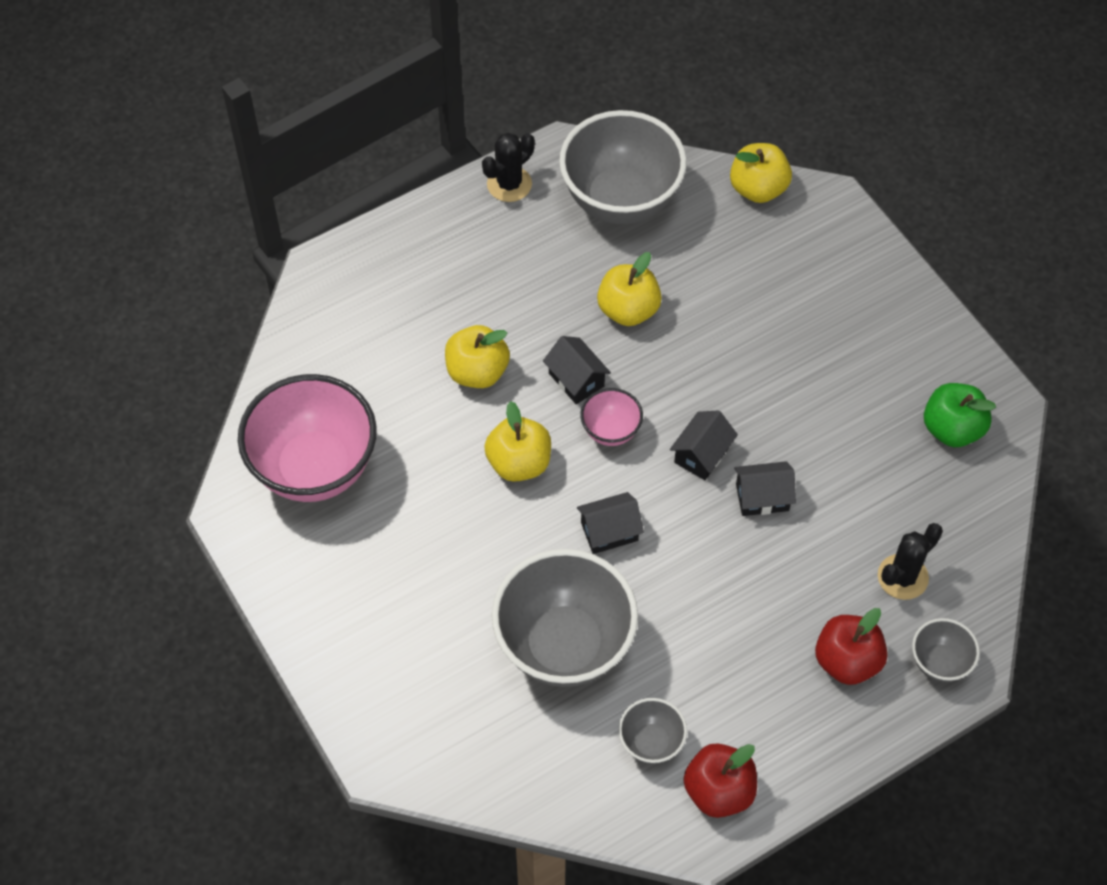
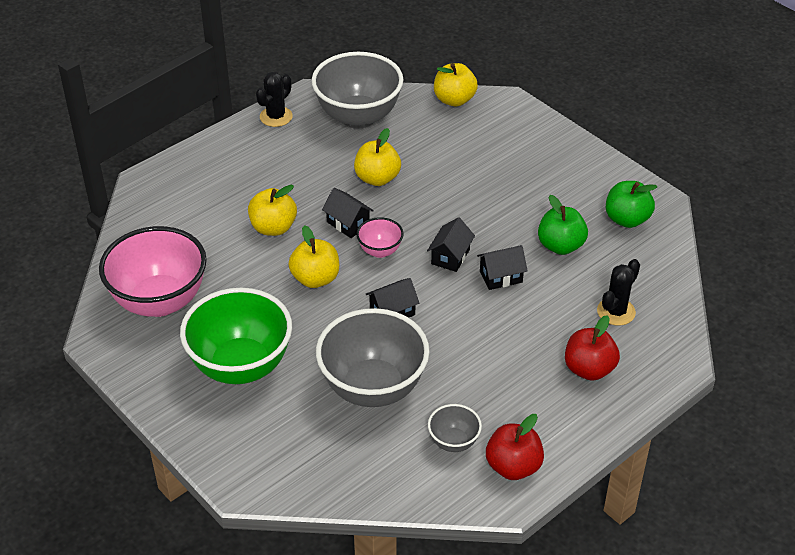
camera: 10 degrees left, 15 degrees down
grey bowl [912,618,980,682] -> none
none -> green bowl [180,288,292,384]
none -> green apple [538,195,588,255]

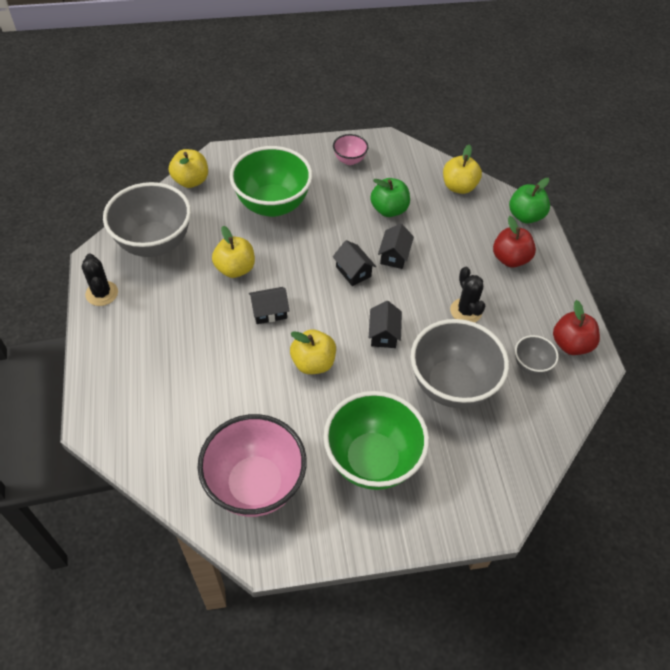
camera: 60 degrees left, 10 degrees up
yellow apple [248,185,297,236] -> yellow apple moved to [443,144,482,194]
pink bowl [356,217,403,258] -> pink bowl moved to [333,134,368,165]
black cactus [597,259,640,326] -> black cactus moved to [450,267,485,322]
green apple [606,181,657,228] -> green apple moved to [509,178,550,224]
none -> green bowl [229,146,313,217]

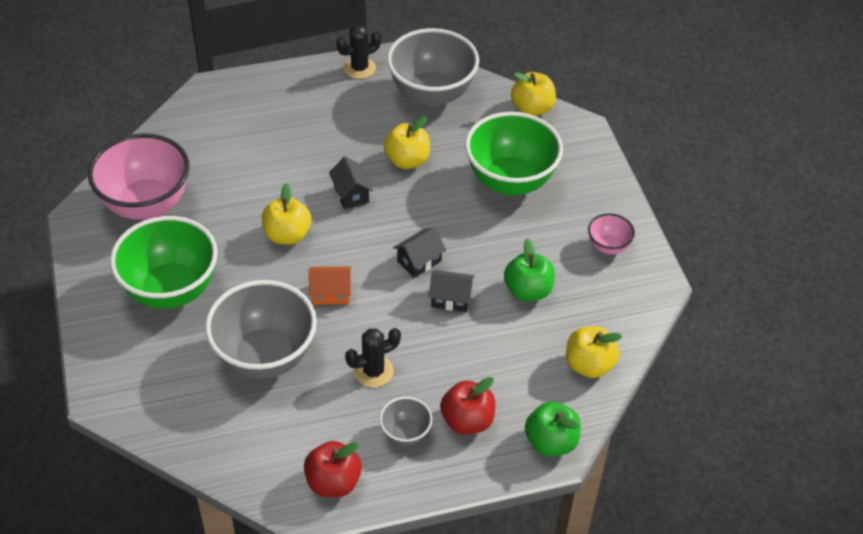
camera: 85 degrees right, 5 degrees down
black house [369,301,402,348] -> orange house [309,267,351,305]
grey bowl [515,335,559,375] -> grey bowl moved to [379,397,432,445]

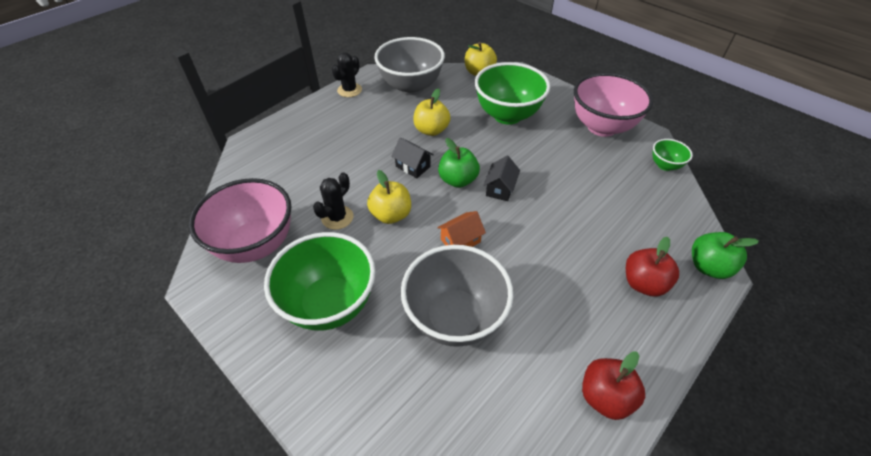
camera: 30 degrees left, 0 degrees up
black cactus [345,328,401,387] -> black cactus moved to [313,172,353,230]
grey bowl [379,397,432,445] -> none
black house [429,270,475,312] -> none
green apple [504,238,555,301] -> green apple moved to [438,138,480,188]
yellow apple [566,326,623,378] -> none
pink bowl [588,213,635,254] -> pink bowl [574,73,653,137], size x2.15
none -> green bowl [652,139,693,171]

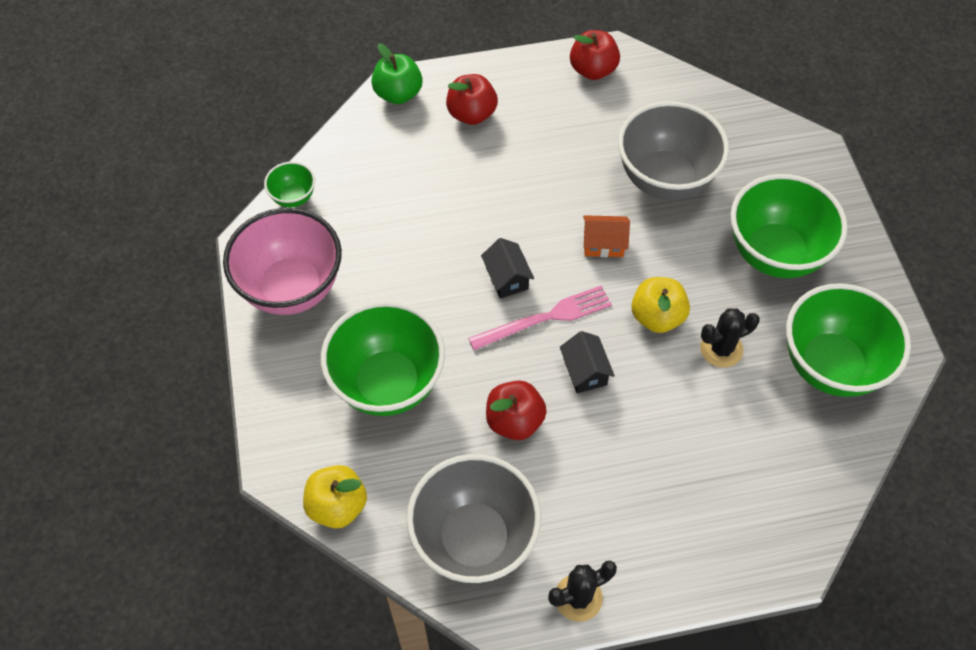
camera: 145 degrees left, 10 degrees up
pink bowl [189,178,291,263] -> green bowl [786,283,911,397]
yellow apple [413,88,450,136] -> red apple [486,381,547,440]
green apple [438,138,480,188] -> pink fork [468,285,612,351]
black house [483,156,520,201] -> black house turned 75 degrees counterclockwise [481,238,534,299]

